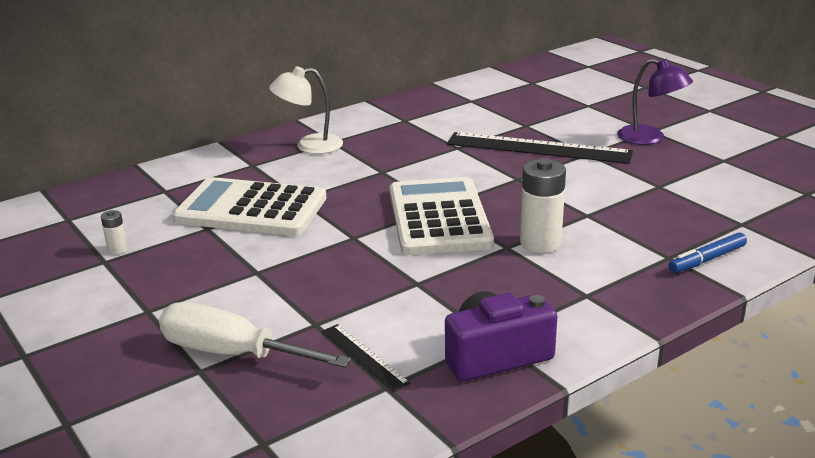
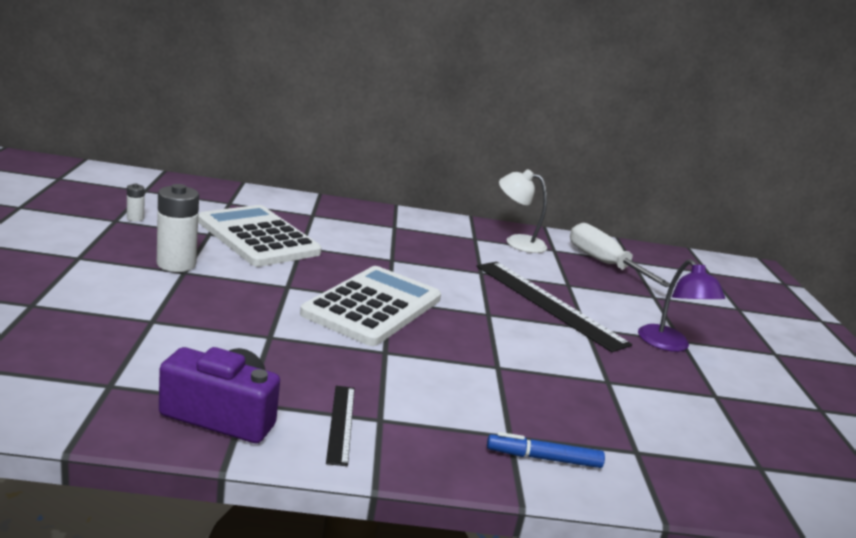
camera: 30 degrees right, 5 degrees down
white screwdriver [159,302,351,368] -> white screwdriver moved to [570,223,670,287]
white lamp [269,66,343,154] -> white lamp moved to [499,169,547,253]
black ruler [322,324,410,392] -> black ruler moved to [326,386,355,466]
white battery [520,158,566,253] -> white battery moved to [157,184,199,272]

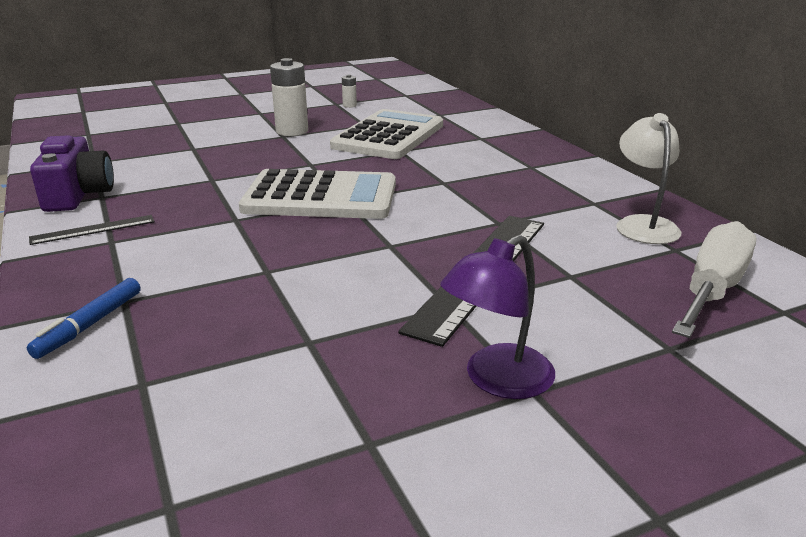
camera: 70 degrees right, 5 degrees up
blue marker [487,432,605,468] -> blue marker turned 135 degrees counterclockwise [27,278,141,359]

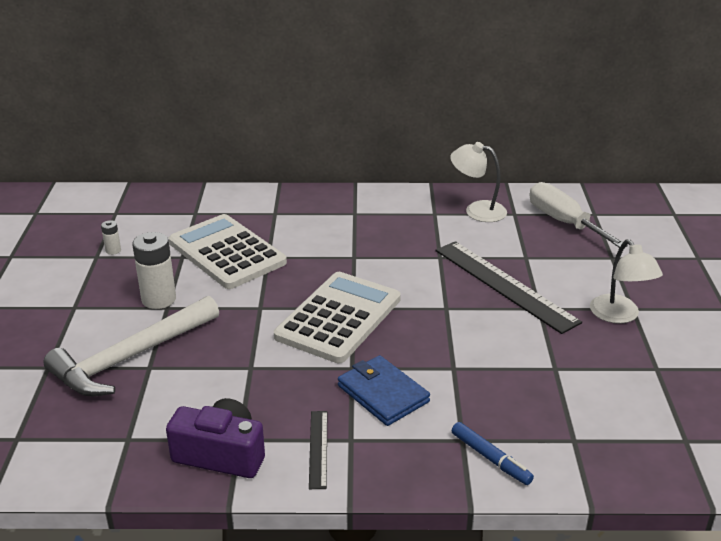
camera: 65 degrees left, 5 degrees up
purple lamp [440,235,555,399] -> white lamp [590,239,663,324]
none -> white hammer [43,296,219,396]
none -> blue wallet [338,355,430,426]

